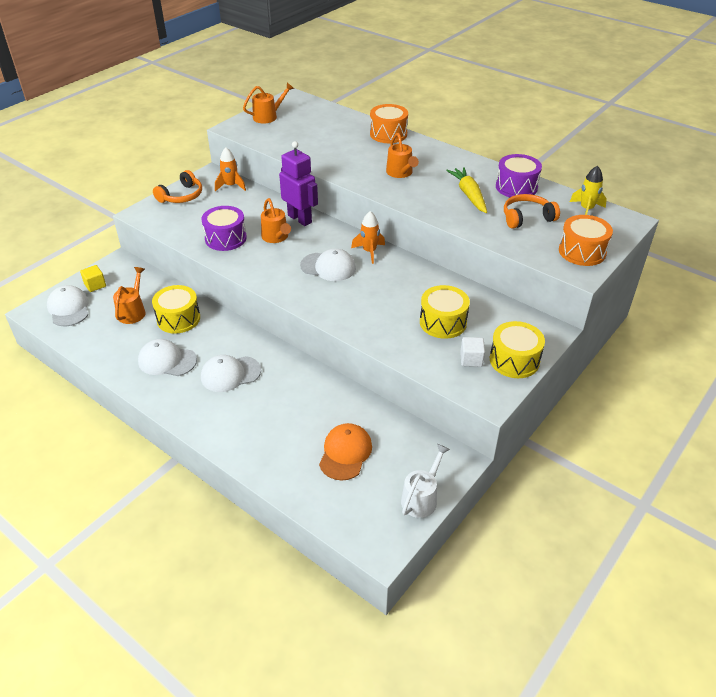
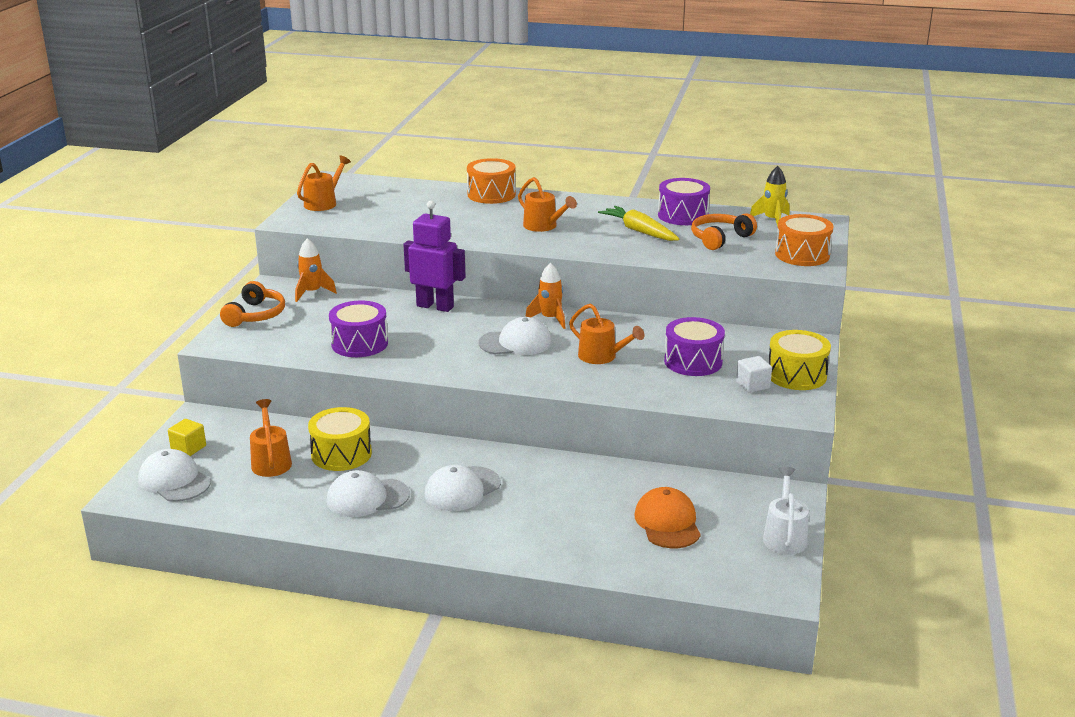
camera: 25 degrees left, 15 degrees down
orange watering can [261,198,291,243] -> orange watering can moved to [569,303,645,364]
yellow drum [420,285,470,339] -> purple drum [664,317,725,376]

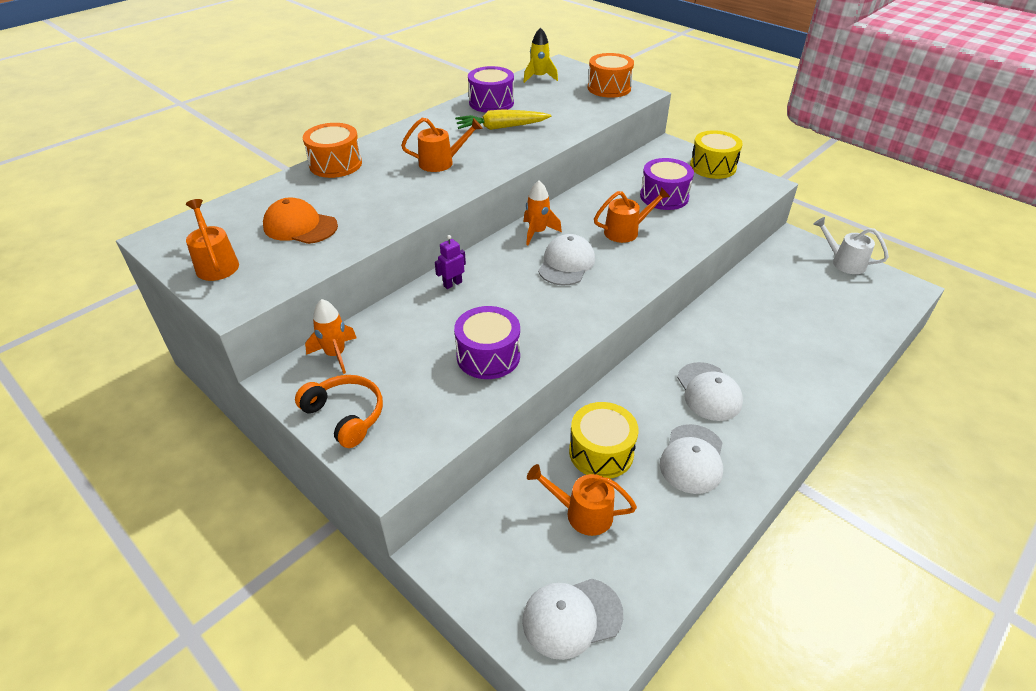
camera: 60 degrees left, 15 degrees up
yellow cube [168,419,206,456] -> none
purple robot [403,201,466,312] -> purple robot [435,235,466,289], size x0.49
orange cap [634,487,701,548] -> orange cap moved to [263,197,338,244]
orange headphones [691,213,757,250] -> none
white cube [736,356,772,393] -> none

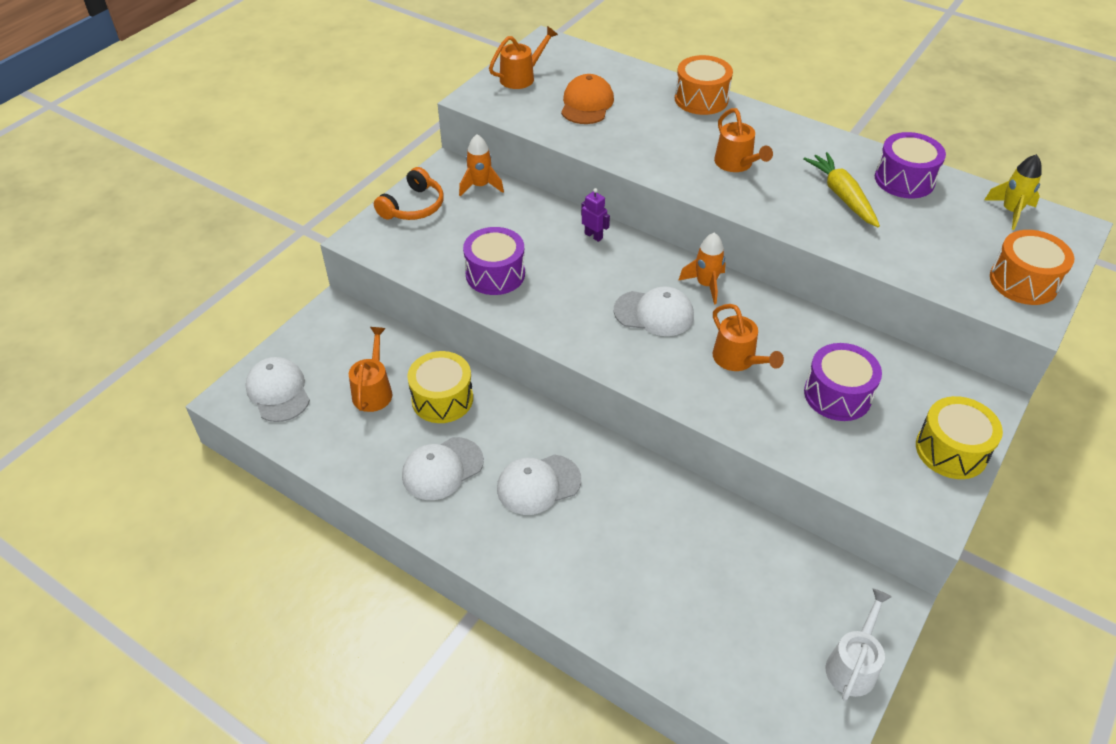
camera: 80 degrees right, 5 degrees up
white cap [660,424,723,494] -> white cap turned 45 degrees counterclockwise [402,437,484,500]

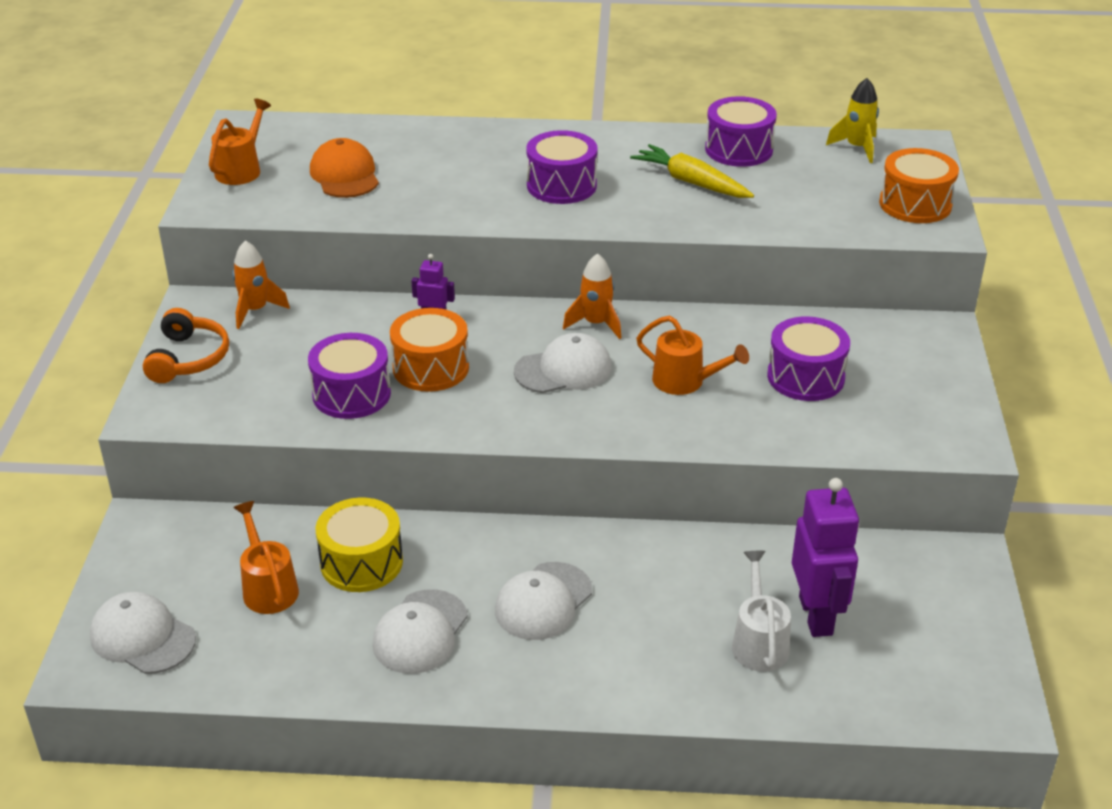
camera: 30 degrees left, 10 degrees down
orange drum [675,55,733,115] -> orange drum moved to [390,308,469,392]
orange watering can [714,108,773,172] -> purple drum [526,130,597,204]
white watering can [826,589,892,701] -> white watering can moved to [732,551,791,672]
yellow drum [916,396,1003,479] -> none
none -> purple robot [792,478,859,637]

